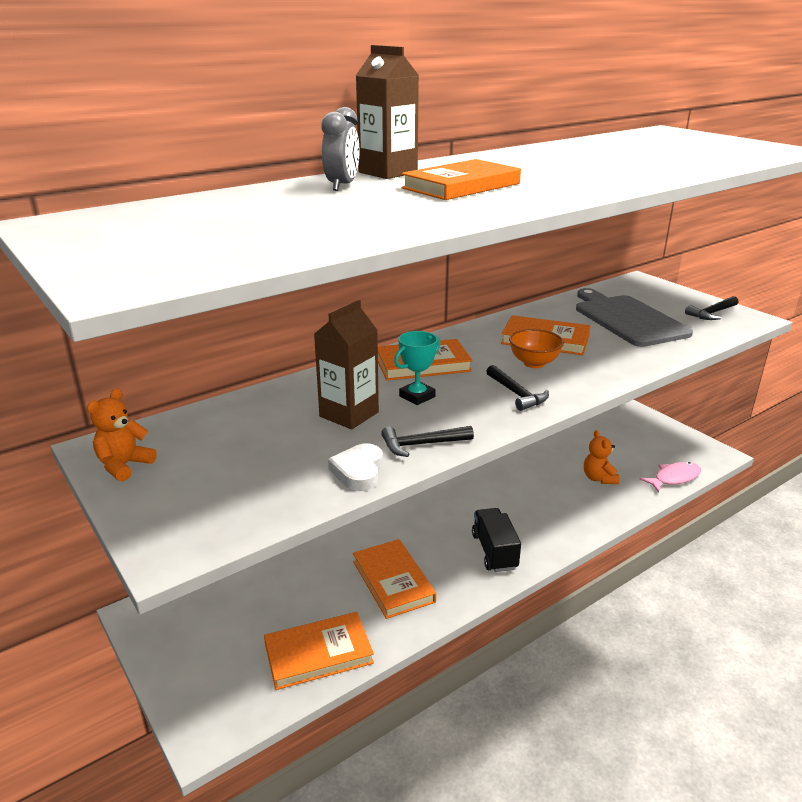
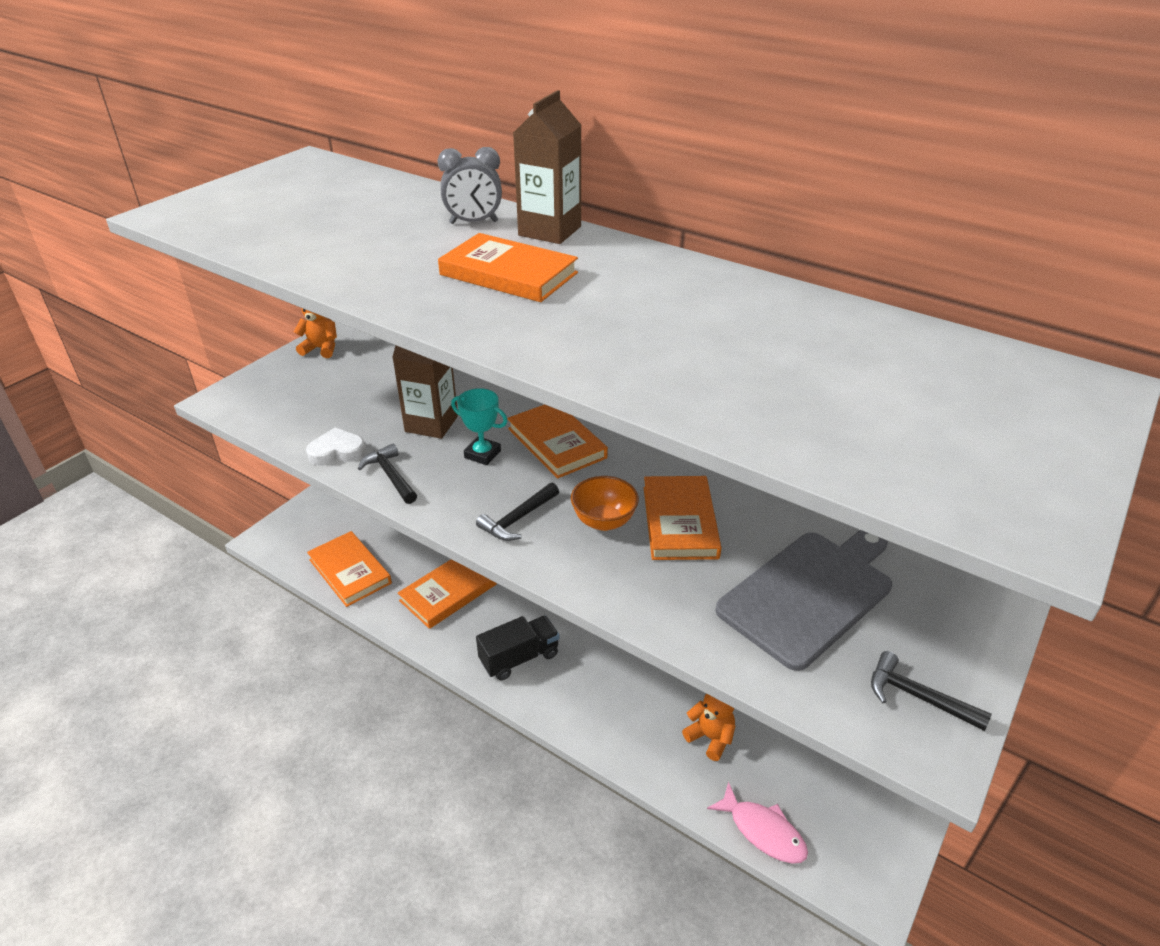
camera: 70 degrees right, 10 degrees up
orange teddy bear [584,430,619,484] -> orange teddy bear turned 75 degrees clockwise [682,694,736,761]

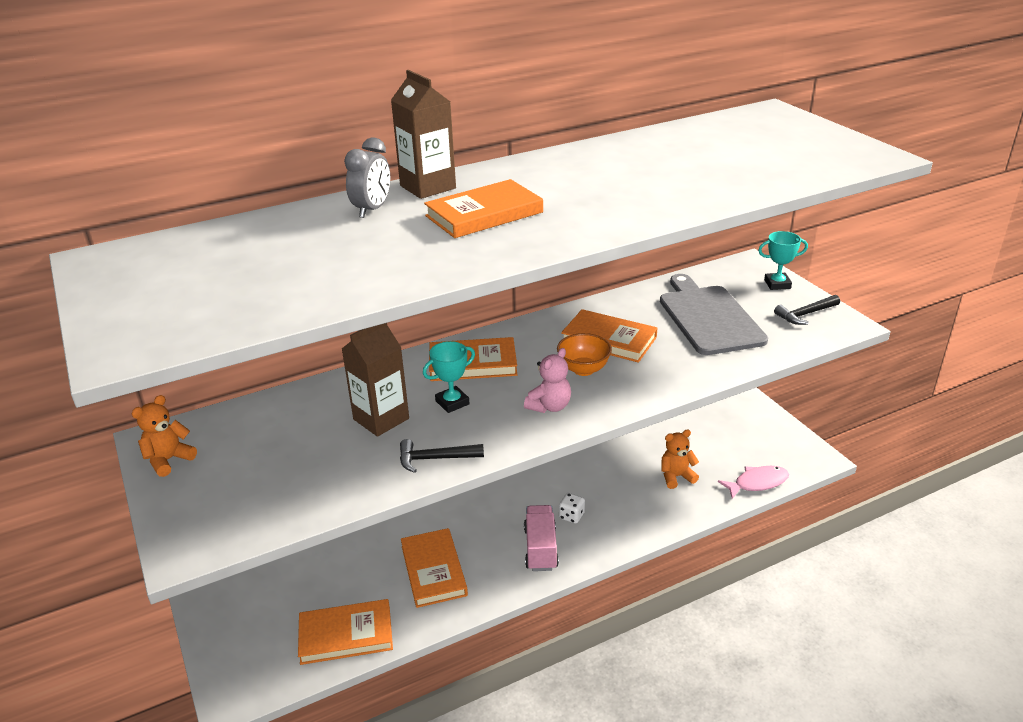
camera: 60 degrees left, 5 degrees down
white heart [306,428,366,466] -> none
black hammer [476,483,559,541] -> pink teddy bear [524,348,571,413]
black truck [476,615,560,680] -> pink truck [524,505,559,571]
none -> white dice [559,493,585,524]
none -> turquoise trophy [758,231,808,290]

